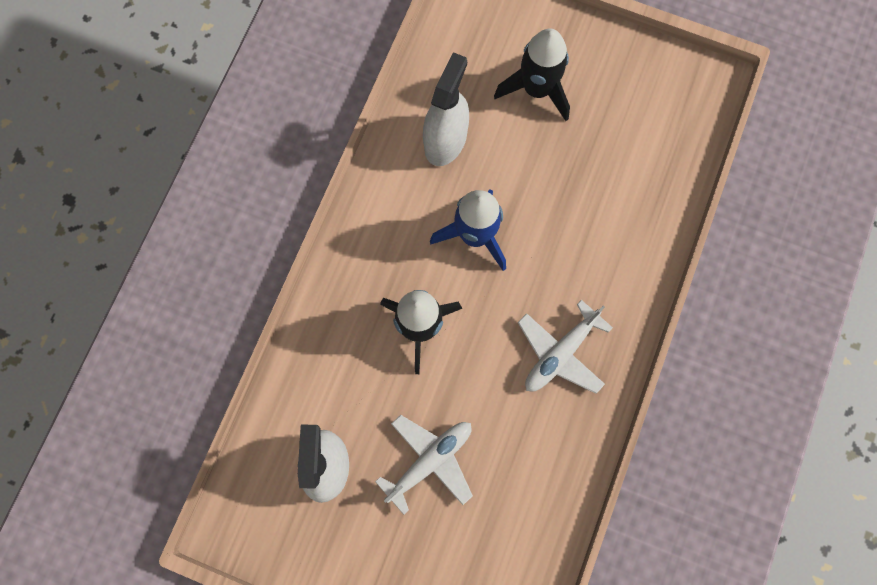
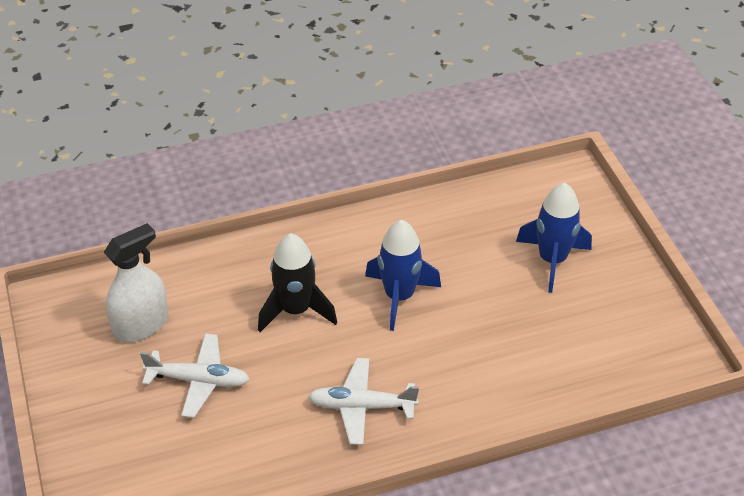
camera: 50 degrees right, 30 degrees down
white spray bottle [423,52,469,166] -> none
black rocket [494,29,570,121] -> blue rocket [516,183,592,293]

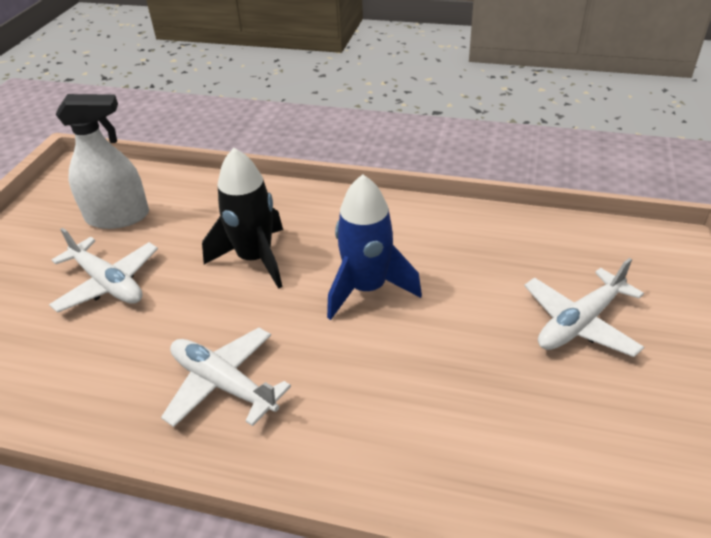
camera: 35 degrees right, 5 degrees down
blue rocket [516,183,592,293] -> white plane [524,258,644,357]

